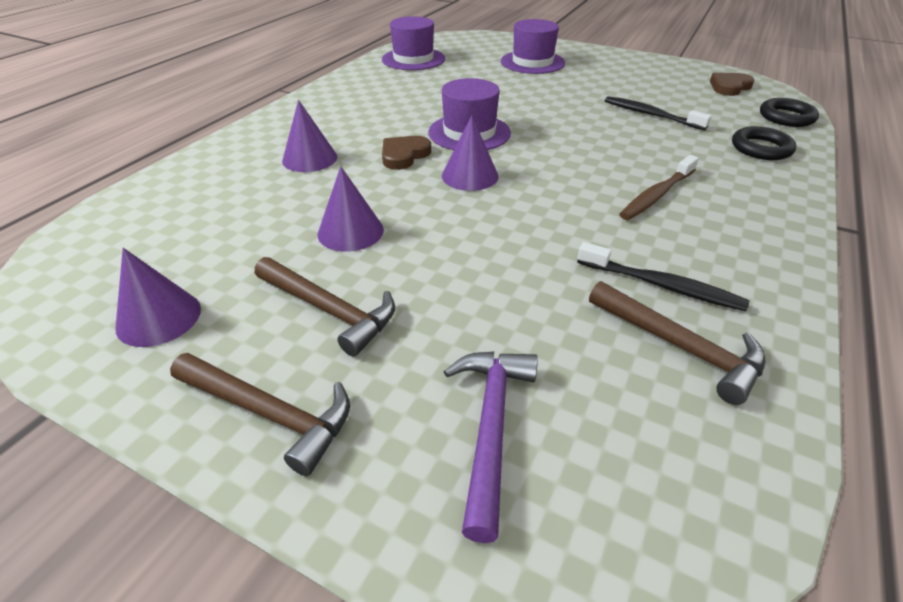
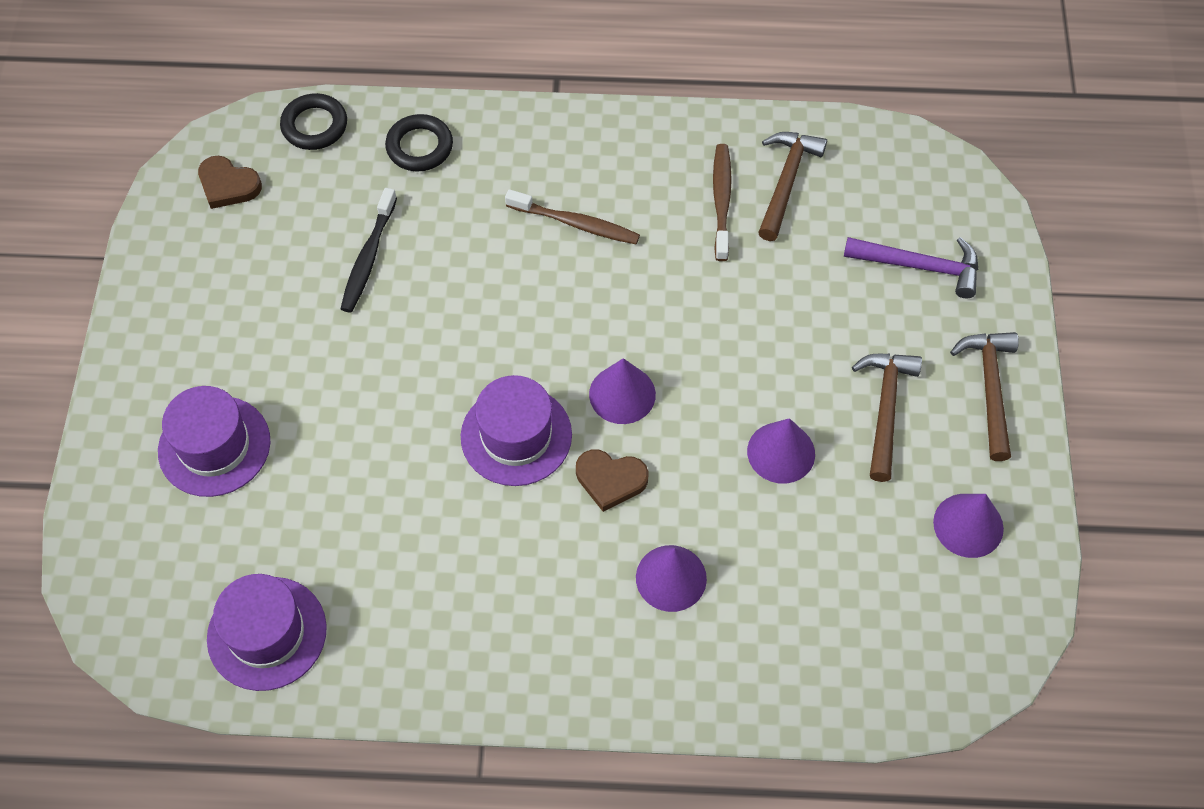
camera: 115 degrees left, 20 degrees up
purple hammer [444,352,538,543] -> purple hammer turned 150 degrees counterclockwise [844,237,978,298]
black toothbrush [577,242,749,311] -> brown toothbrush [713,144,732,261]

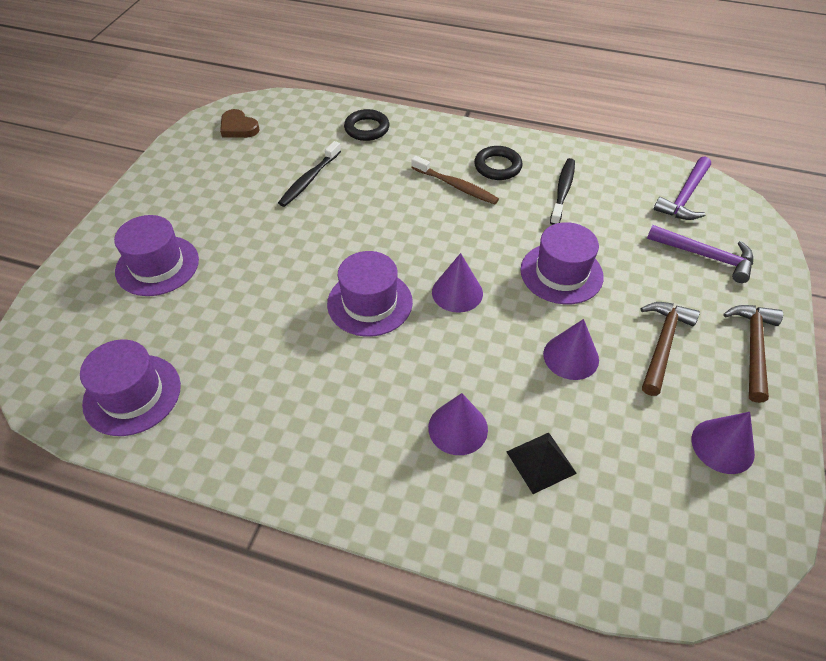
camera: 15 degrees right, 10 degrees down
black ring [280,93,347,150] -> black ring moved to [474,146,523,180]
brown heart [576,450,649,512] -> none
brown toothbrush [713,144,732,261] -> black toothbrush [550,158,575,225]
brown hammer [758,132,827,241] -> none
none -> black pyramid [506,433,577,494]
none -> purple hat [521,222,604,304]
none -> purple hammer [654,156,711,220]

